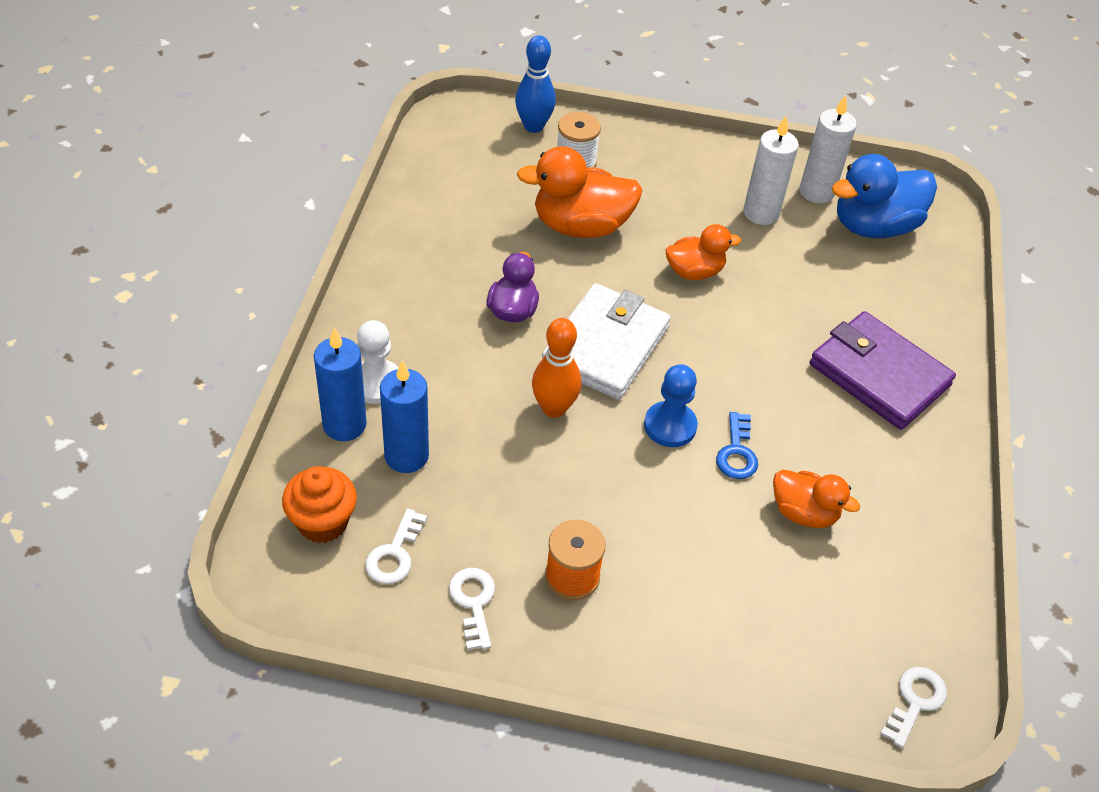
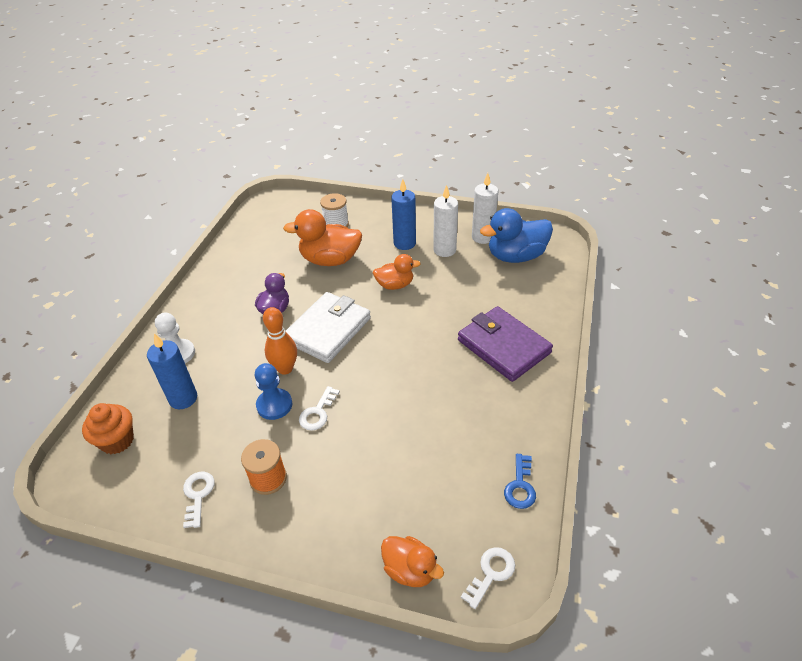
camera: 10 degrees right, 5 degrees down
blue candle [314,327,367,441] -> blue candle moved to [391,179,416,250]
white key [365,509,427,584] -> white key moved to [299,386,340,430]
blue bowling pin [515,35,556,133] -> none
blue pawn [644,364,698,447] -> blue pawn moved to [255,363,292,420]
blue key [716,412,758,479] -> blue key moved to [504,454,536,509]
orange duck [773,469,860,528] -> orange duck moved to [381,536,444,587]

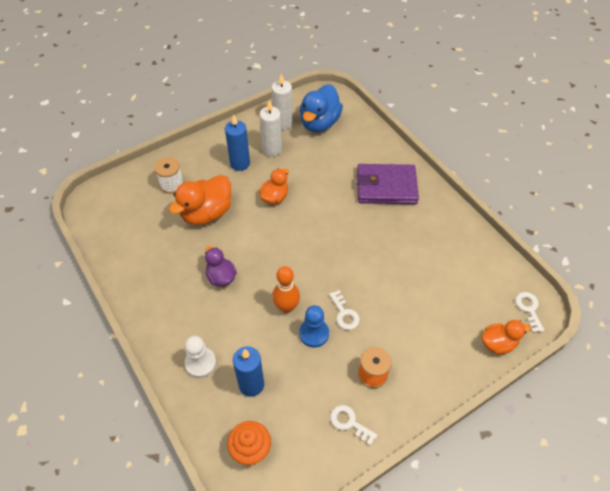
camera: 50 degrees left, 10 degrees up
white wallet [286,292,371,363] -> none
blue key [504,454,536,509] -> none

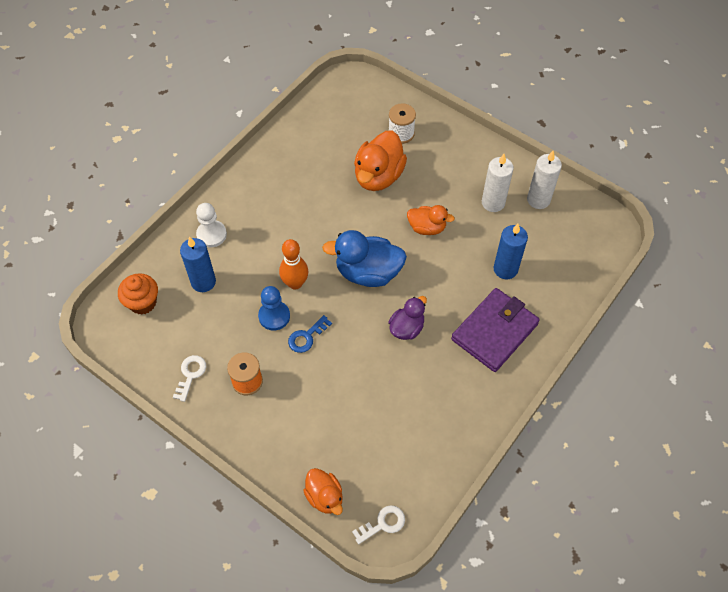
camera: 70 degrees right, 5 degrees up
orange duck [169,175,231,225] -> orange duck turned 90 degrees counterclockwise [354,130,407,191]
purple duck [205,246,237,287] -> purple duck moved to [388,296,427,340]
blue candle [225,115,250,171] -> blue candle moved to [493,224,528,279]
blue duck [300,84,343,132] -> blue duck moved to [322,230,407,287]
white key [329,290,360,330] -> blue key [288,315,332,353]
purple wallet [357,164,419,204] -> purple wallet turned 60 degrees clockwise [451,288,540,372]

